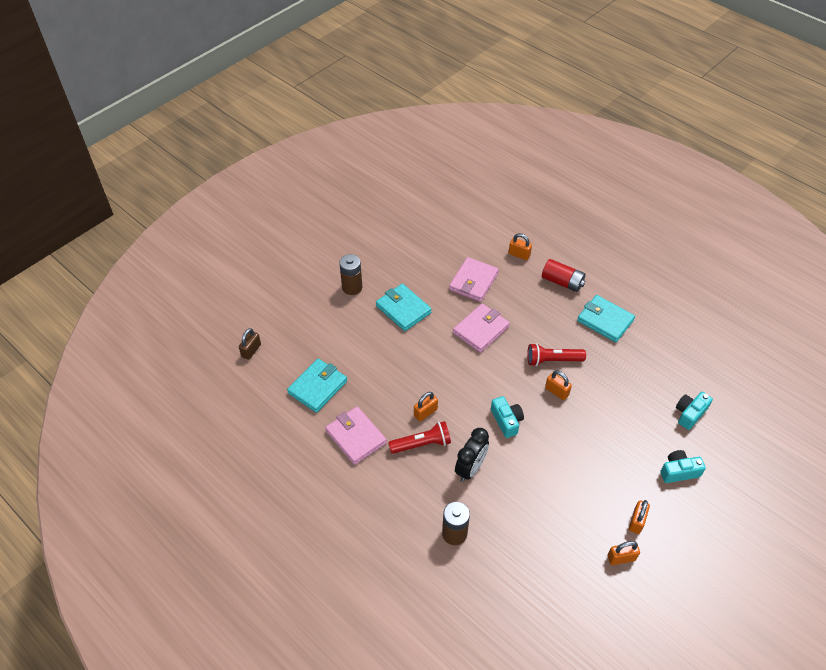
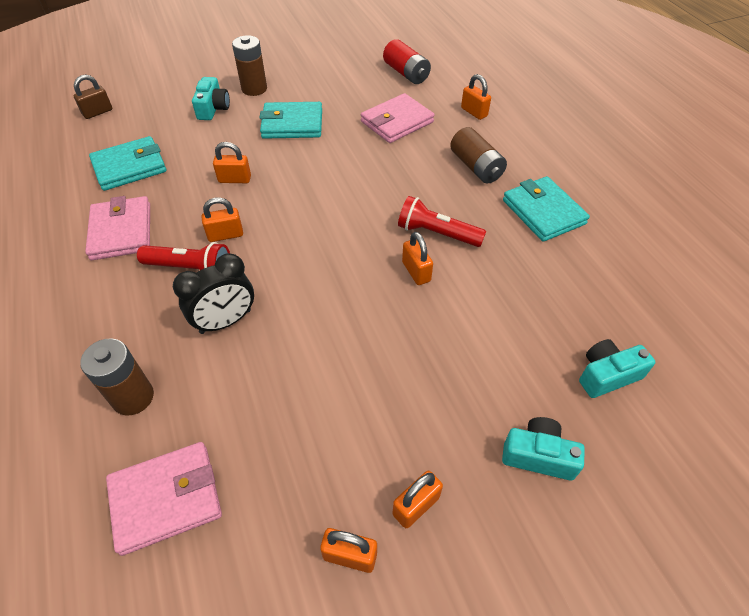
camera: 25 degrees right, 0 degrees up
turquoise wallet [376,284,432,331] -> turquoise wallet turned 75 degrees counterclockwise [259,102,322,139]
pink wallet [453,303,510,353] -> pink wallet moved to [106,442,222,556]
turquoise camera [491,396,524,438] -> turquoise camera moved to [192,77,230,120]
red battery [542,259,585,292] -> red battery moved to [383,39,431,84]
none -> orange padlock [213,142,251,183]
none -> brown battery [450,127,507,184]

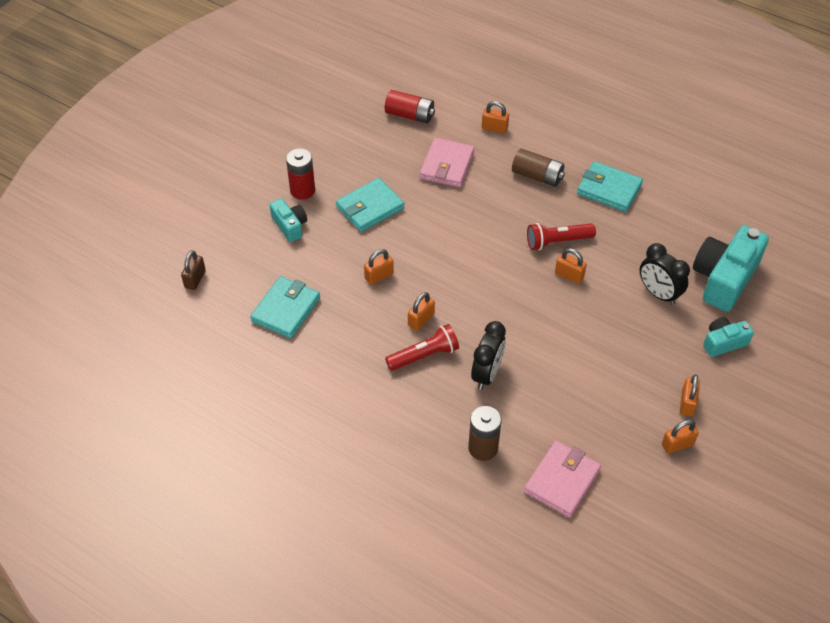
camera: 35 degrees left, 0 degrees up
pink wallet [85,196,150,260] -> none
brown battery [232,35,267,96] -> red battery [286,148,315,200]
turquoise camera [579,339,656,398] -> turquoise camera [693,225,769,312], size x1.88
none -> black clock [640,243,690,305]

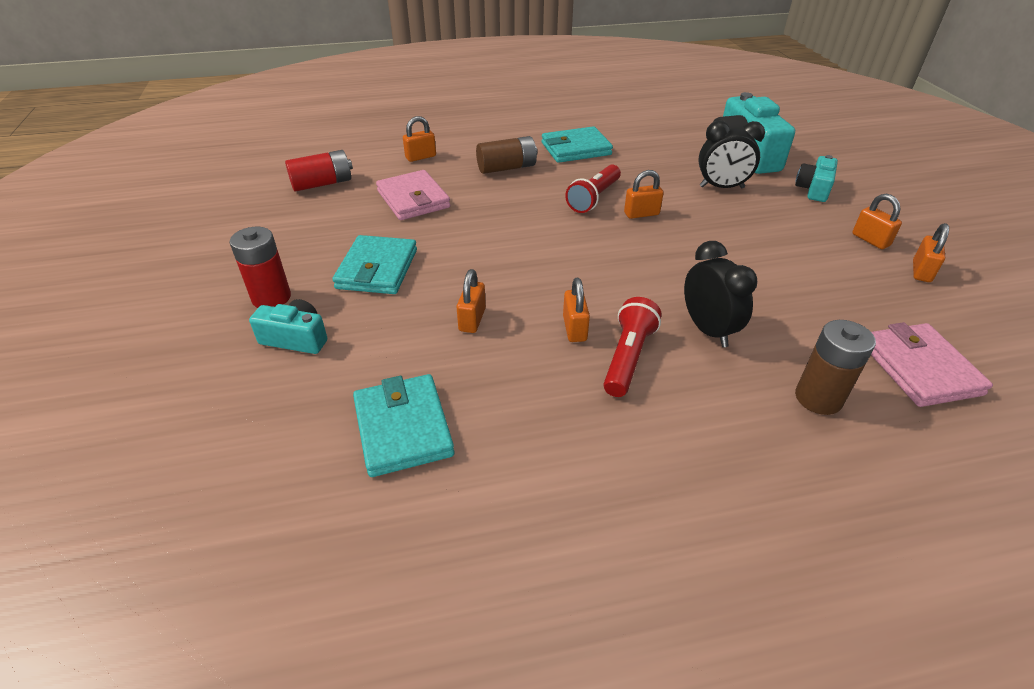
camera: 45 degrees left, 10 degrees down
brown padlock [181,250,206,290] -> none

